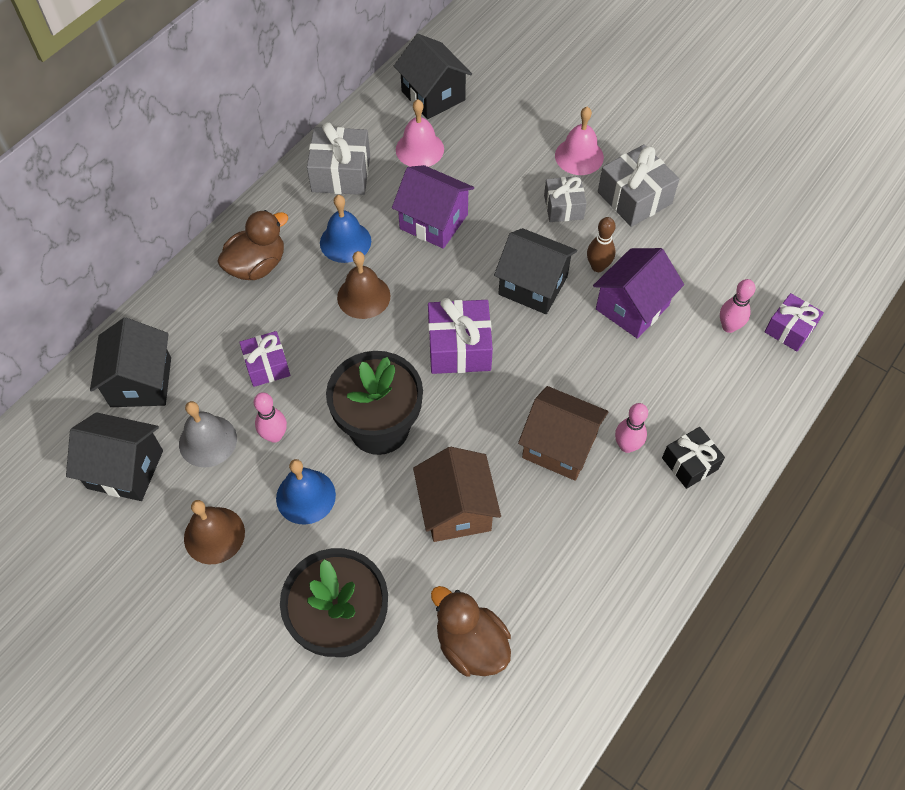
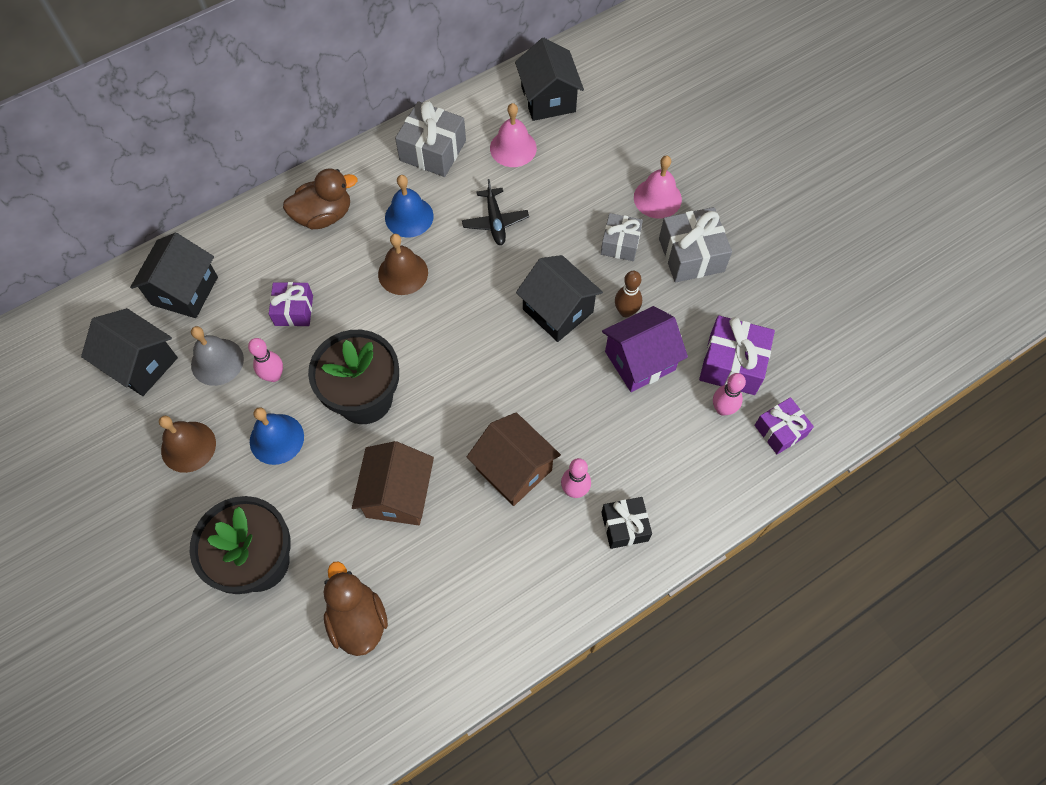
camera: 20 degrees right, 5 degrees up
purple house [392,165,474,249] -> black plane [462,179,529,245]
purple gift [428,298,493,374] -> purple gift moved to [699,315,775,395]

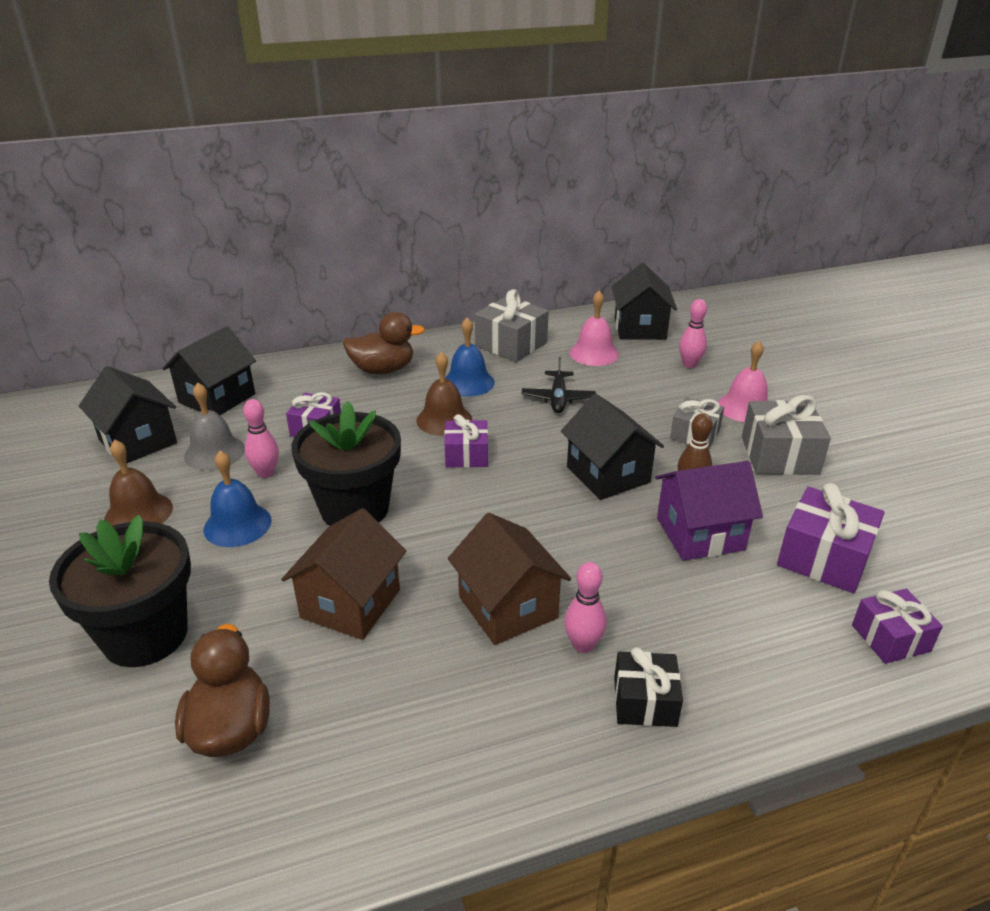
camera: 15 degrees right, 30 degrees down
pink bowling pin [713,373,746,416] -> pink bowling pin moved to [679,299,707,368]
none -> purple gift [444,414,488,468]

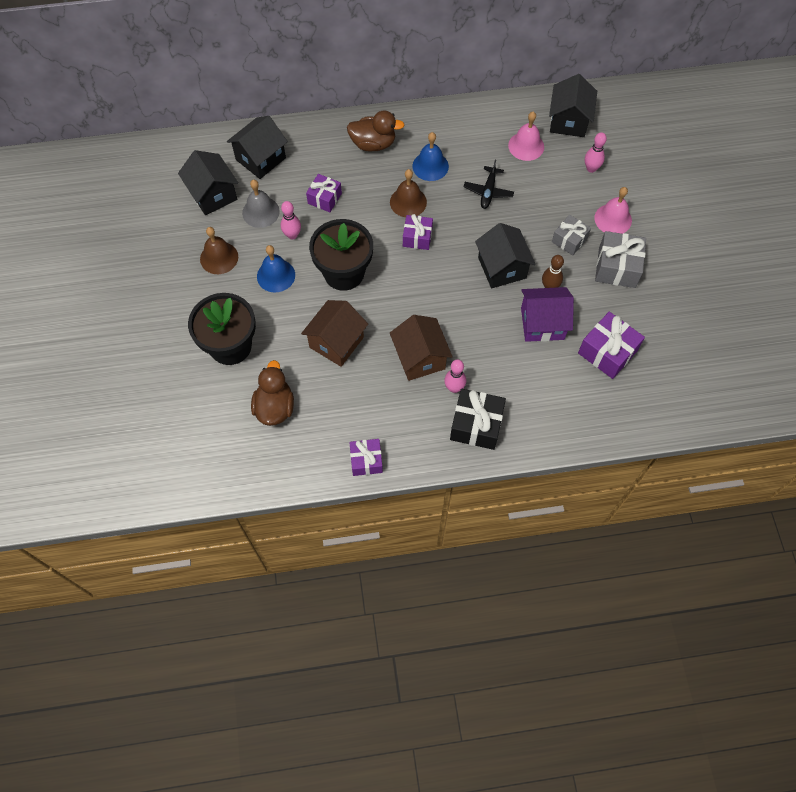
camera: 10 degrees right, 30 degrees up
grey gift [475,289,549,362] -> none
black gift [614,647,683,727] -> black gift [450,389,506,450], size x1.54
purple gift [852,589,943,664] -> purple gift moved to [349,439,383,476]

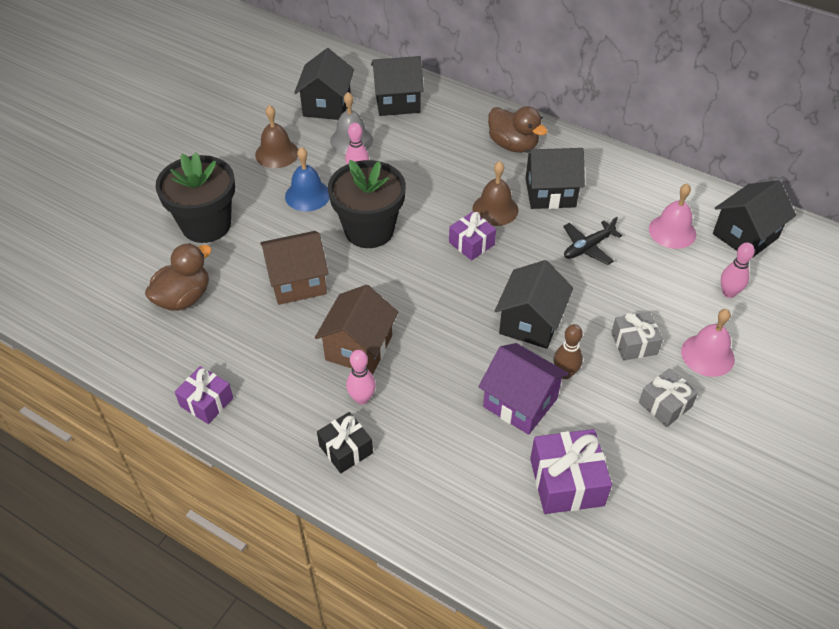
camera: 40 degrees right, 15 degrees down
purple gift [306,174,342,212] -> none
blue bell [412,132,449,181] -> black house [525,148,585,209]
black gift [450,389,506,450] -> black gift [317,412,373,473], size x0.65
grey gift [595,231,646,288] -> grey gift [639,368,698,427], size x0.65

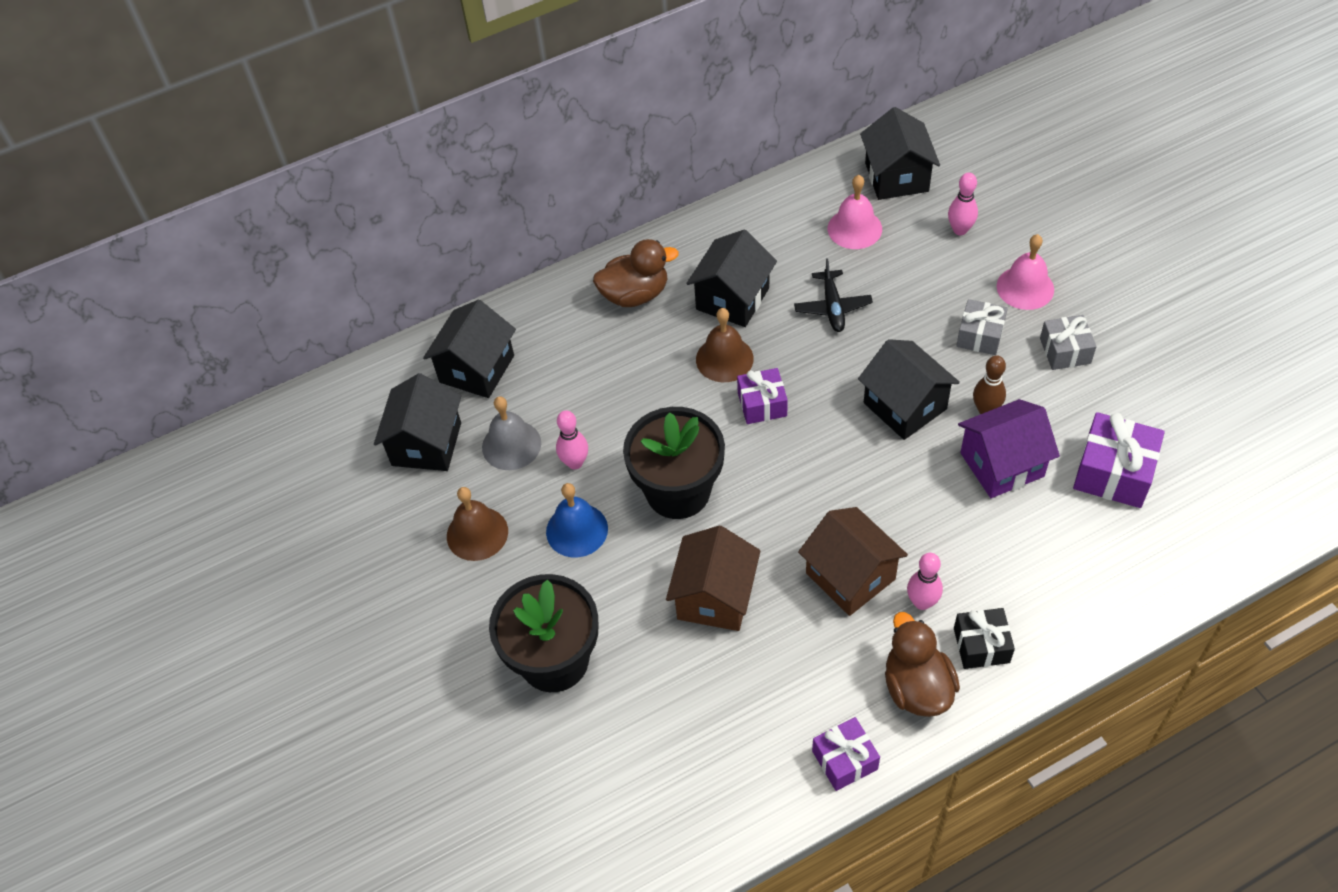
camera: 55 degrees left, 5 degrees up
brown duck [145,243,212,311] -> brown duck moved to [885,612,960,717]
black house [294,48,354,120] -> black house turned 60 degrees clockwise [374,373,461,471]

